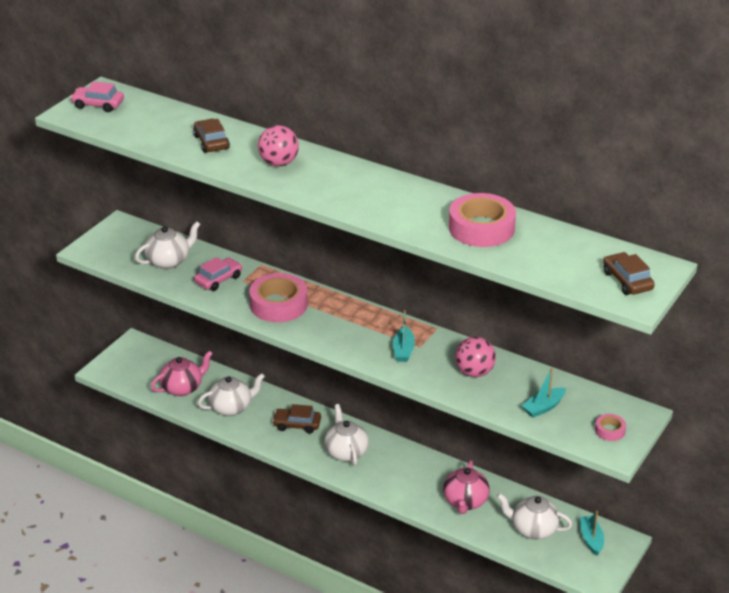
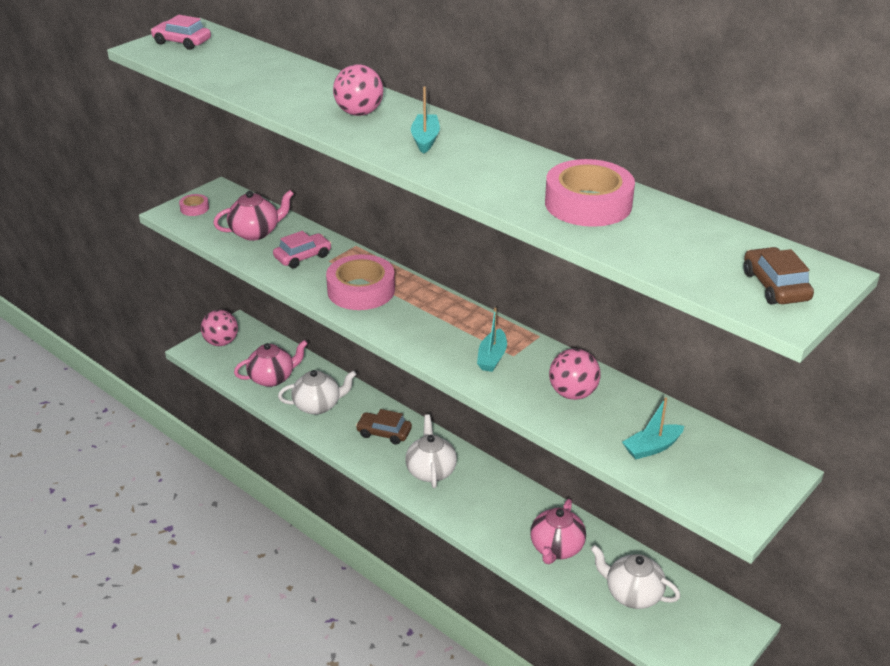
camera: 10 degrees right, 0 degrees up
white teapot [135,221,200,269] -> pink teapot [213,190,294,241]
brown car [193,119,230,153] -> none
turquoise boat [580,511,604,556] -> turquoise boat moved to [411,86,440,154]
pink tape [595,414,626,441] -> pink tape moved to [179,194,209,216]
none -> pink ball [201,310,238,346]

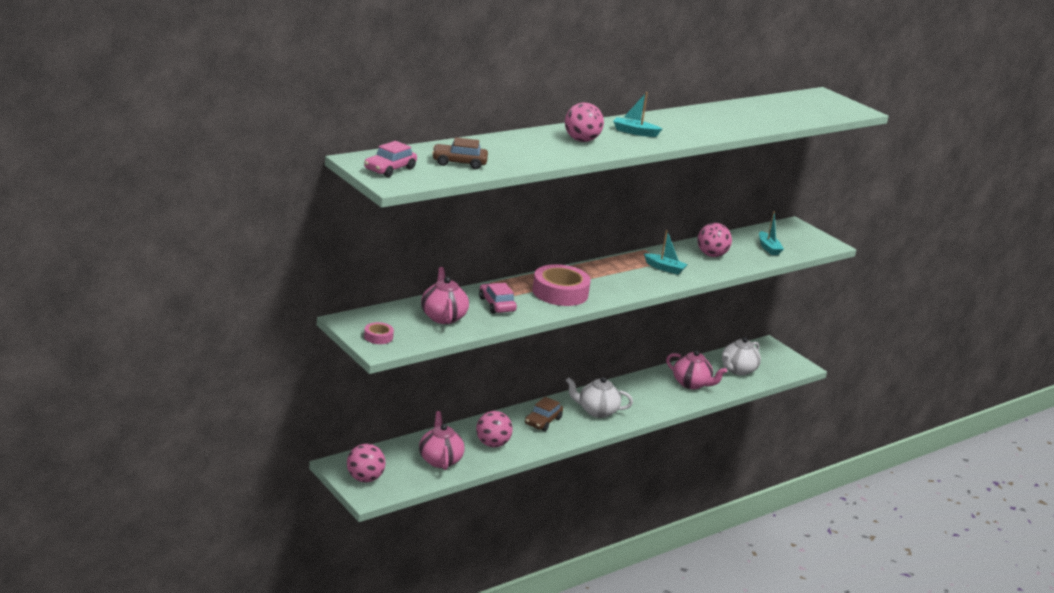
camera: 80 degrees left, 10 degrees down
white teapot [278,370,357,415] -> pink ball [476,411,513,447]
pink tape [545,159,635,227] -> none
brown car [743,247,814,304] -> brown car moved to [432,137,488,169]

